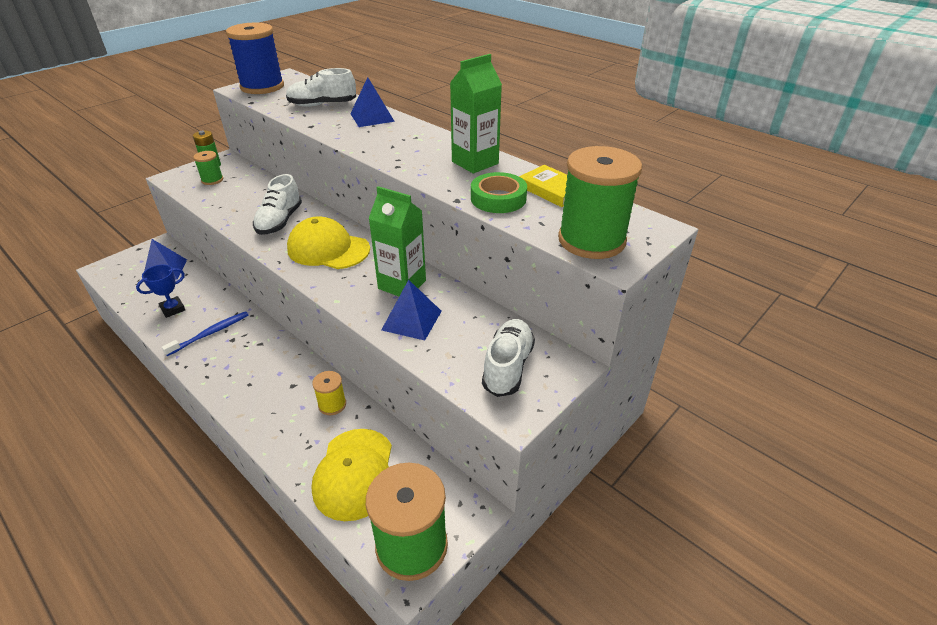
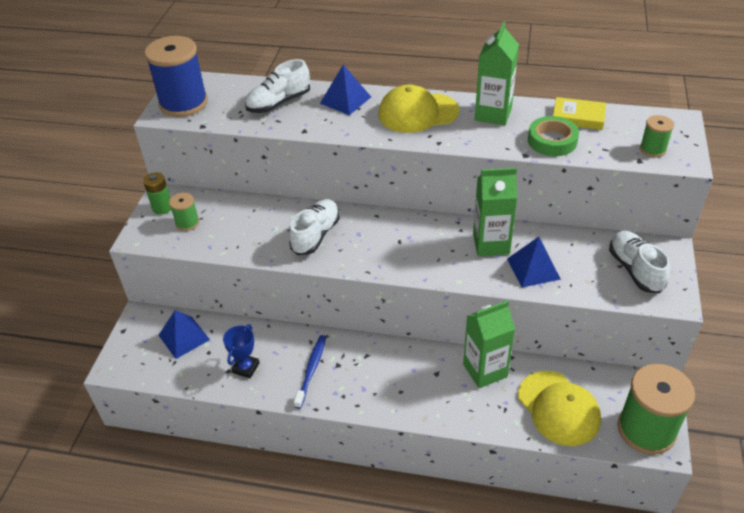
camera: 30 degrees left, 5 degrees up
white shoe [253,174,302,235] -> white shoe turned 135 degrees counterclockwise [289,199,340,255]
yellow cap [287,216,370,269] -> yellow cap moved to [378,84,459,133]
yellow spool [312,371,346,415] -> green carton [463,300,515,388]
green spool [558,146,642,259] -> green spool [640,115,674,157], size x0.48

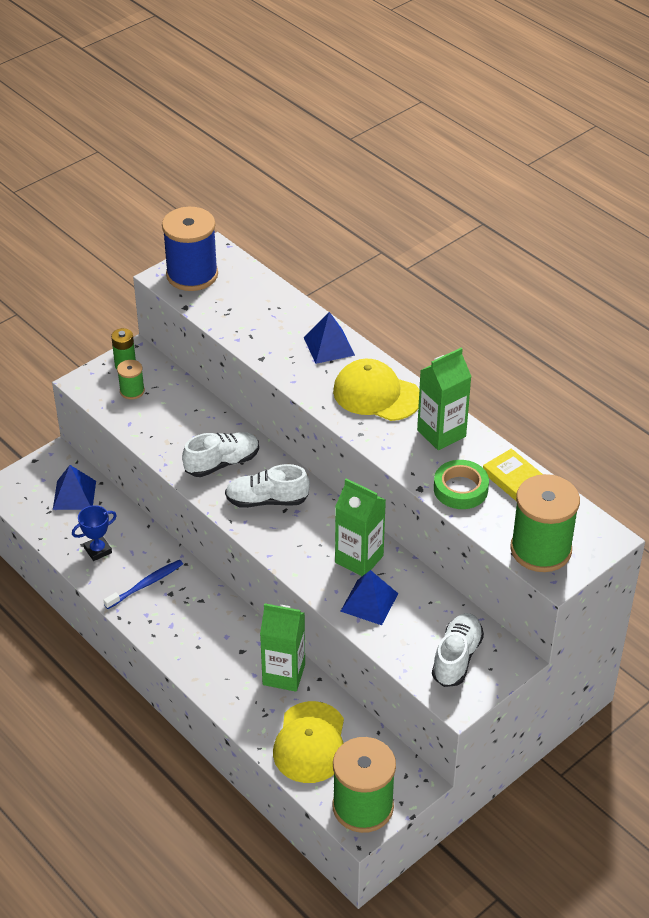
camera: 35 degrees right, 0 degrees up
white shoe [245,59,310,113] -> white shoe moved to [225,464,310,508]
green spool [640,115,674,157] -> green spool [510,474,580,572], size x2.09

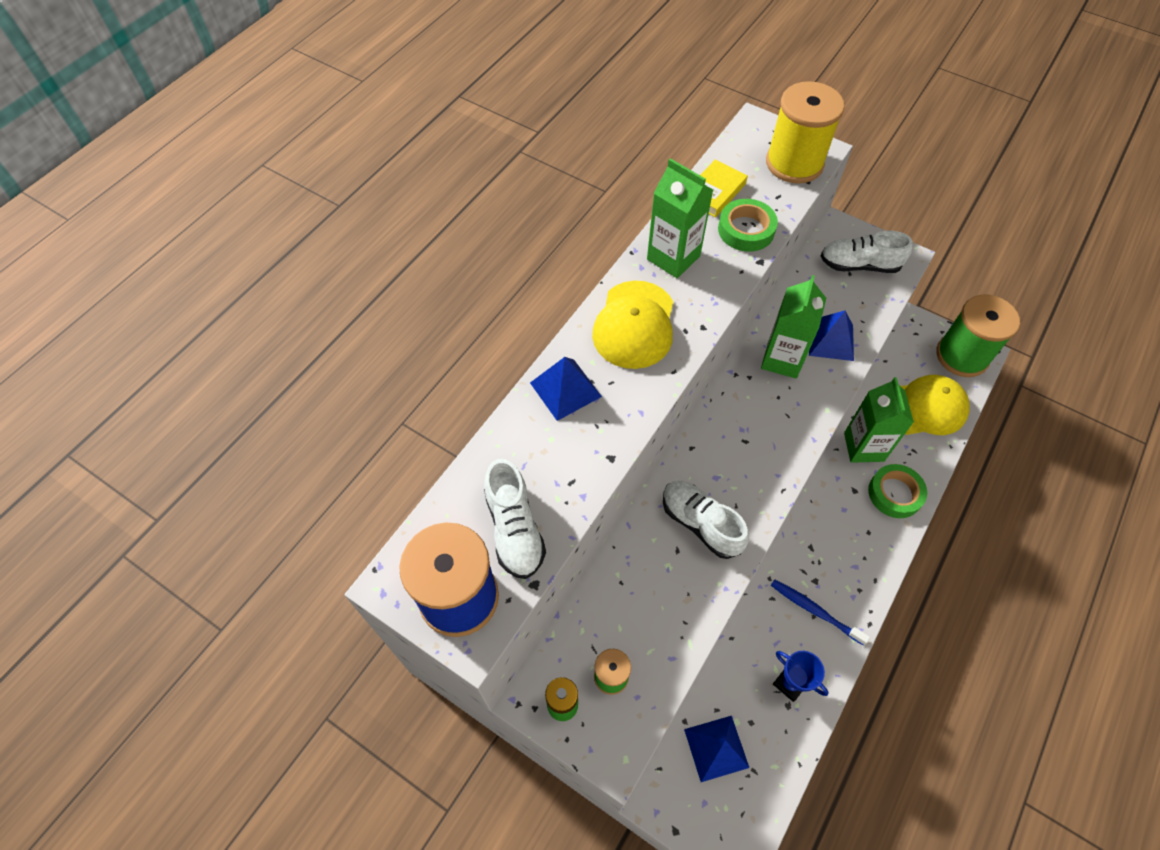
camera: 105 degrees left, 15 degrees up
white shoe [225,464,310,508] -> white shoe moved to [484,459,546,579]
green spool [510,474,580,572] -> yellow spool [766,81,845,184]
none -> green tape [868,464,927,518]

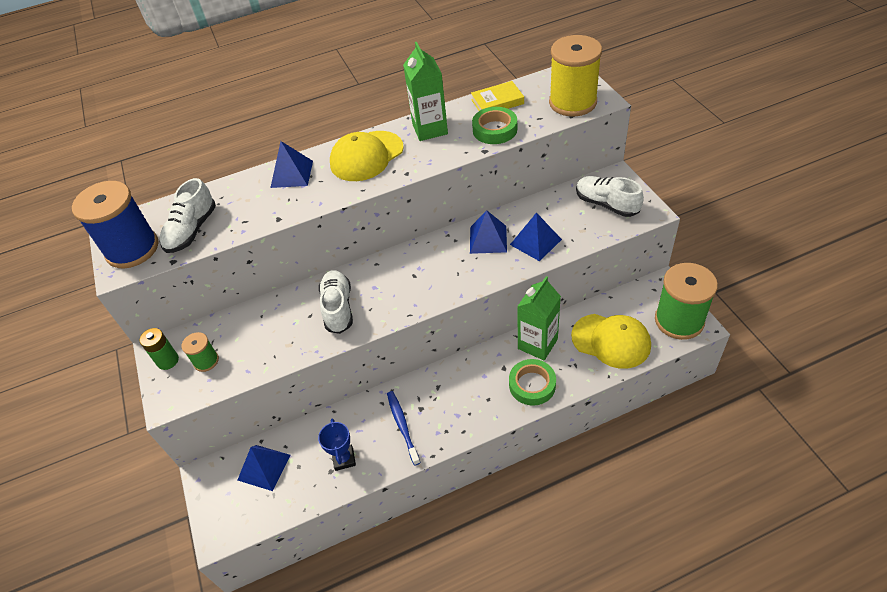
camera: 40 degrees right, 10 degrees down
green carton [761,275,826,379] -> blue pyramid [470,210,507,254]

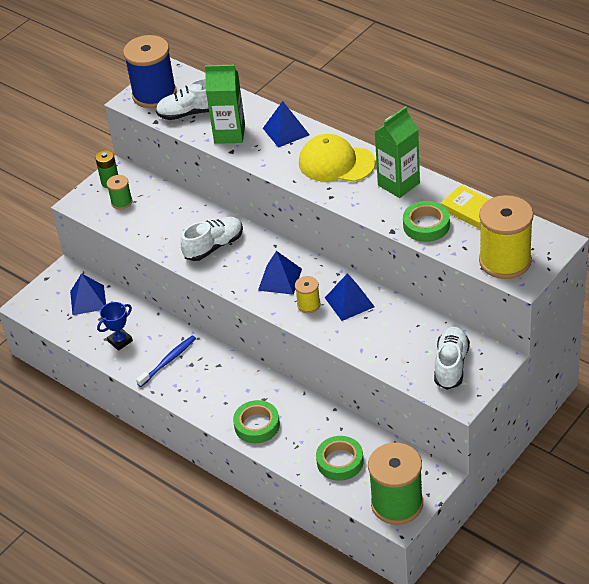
camera: 60 degrees right, 5 degrees down
blue pyramid [510,212,562,261] -> blue pyramid moved to [258,251,302,295]
green carton [517,276,561,361] -> green carton moved to [205,65,245,144]
yellow cap [571,314,651,369] -> green tape [316,436,364,481]
none -> yellow spool [295,276,321,313]

